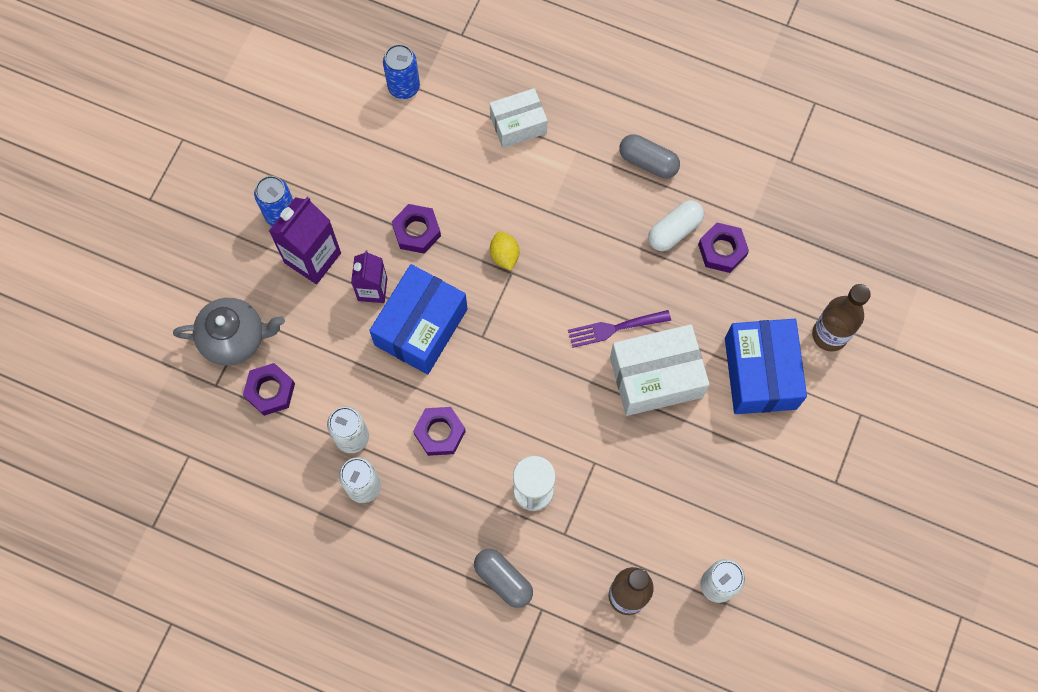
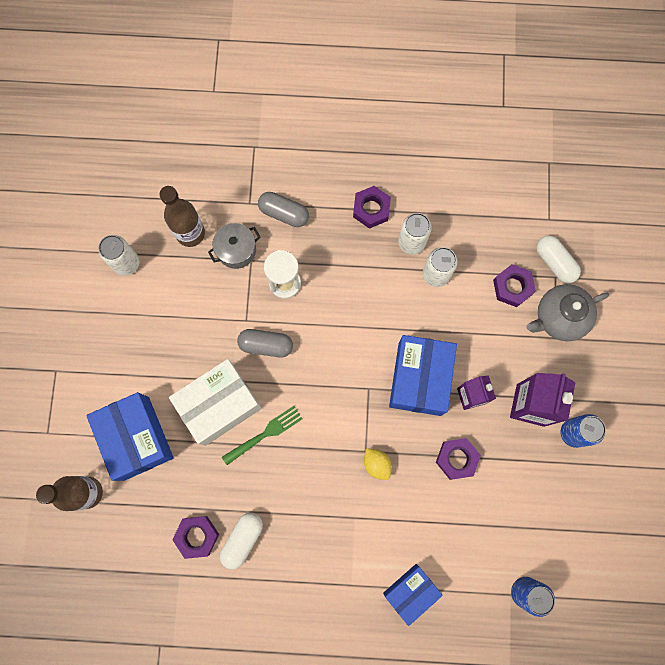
camera: 160 degrees right, 5 degrees up
purple nut [413,407,466,456] -> purple nut moved to [353,186,391,229]
white box [490,88,548,148] -> blue box [383,564,443,626]
purple fork [568,310,671,348] -> green fork [222,406,303,465]
grey capsule [619,134,680,178] -> grey capsule moved to [237,329,293,358]
none -> grey pot [208,223,260,269]
none -> white capsule [536,235,581,284]

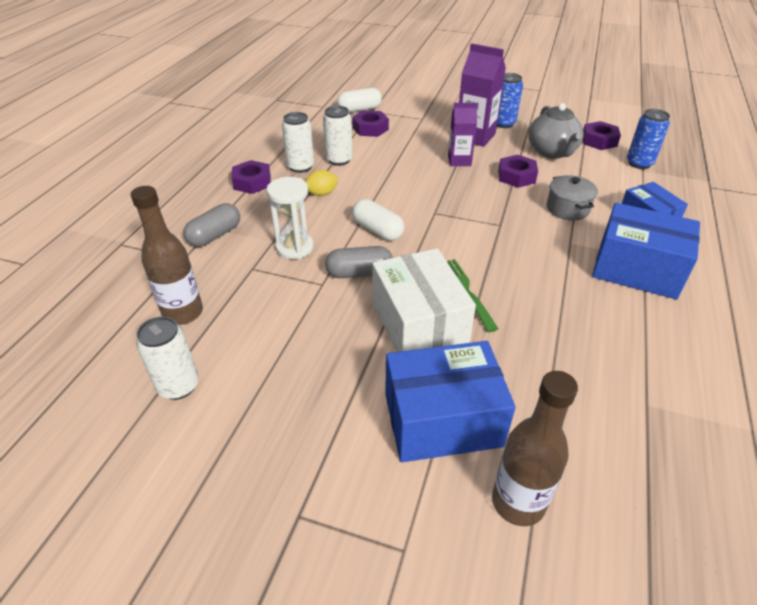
camera: 75 degrees left, 35 degrees down
purple nut [172,516,219,559] -> purple nut moved to [583,121,621,150]
grey pot [208,223,260,269] -> grey pot moved to [547,175,598,221]
white capsule [220,513,263,570] -> white capsule moved to [352,199,404,241]
grey capsule [237,329,293,358] -> grey capsule turned 60 degrees clockwise [325,246,393,278]
yellow lemon [364,448,392,480] -> yellow lemon moved to [305,170,338,196]
blue box [389,335,457,416] -> blue box moved to [592,203,700,299]
grey teapot [526,284,609,341] -> grey teapot moved to [528,103,584,159]

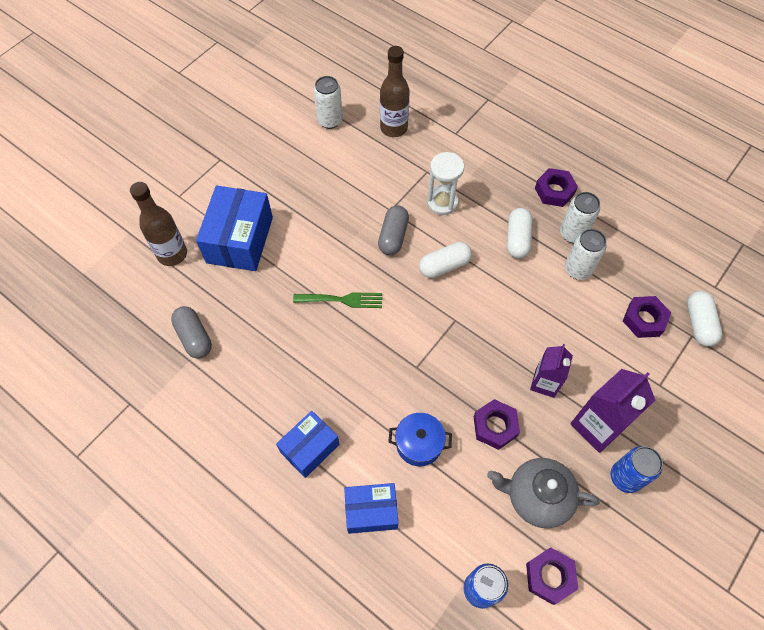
camera: 110 degrees right, 20 degrees up
grey capsule [183,203,240,247] -> grey capsule moved to [171,306,212,359]
yellow lemon [305,170,338,196] -> white capsule [507,208,532,258]
white box [372,248,476,352] -> none
grey pot [547,175,598,221] -> blue pot [388,413,452,466]
blue box [592,203,700,299] -> blue box [276,411,340,478], size x0.63

